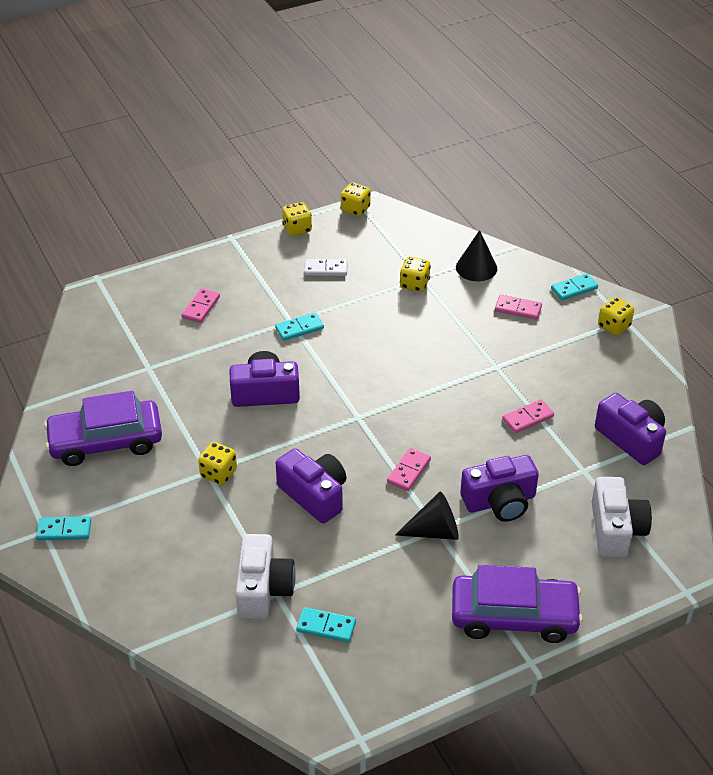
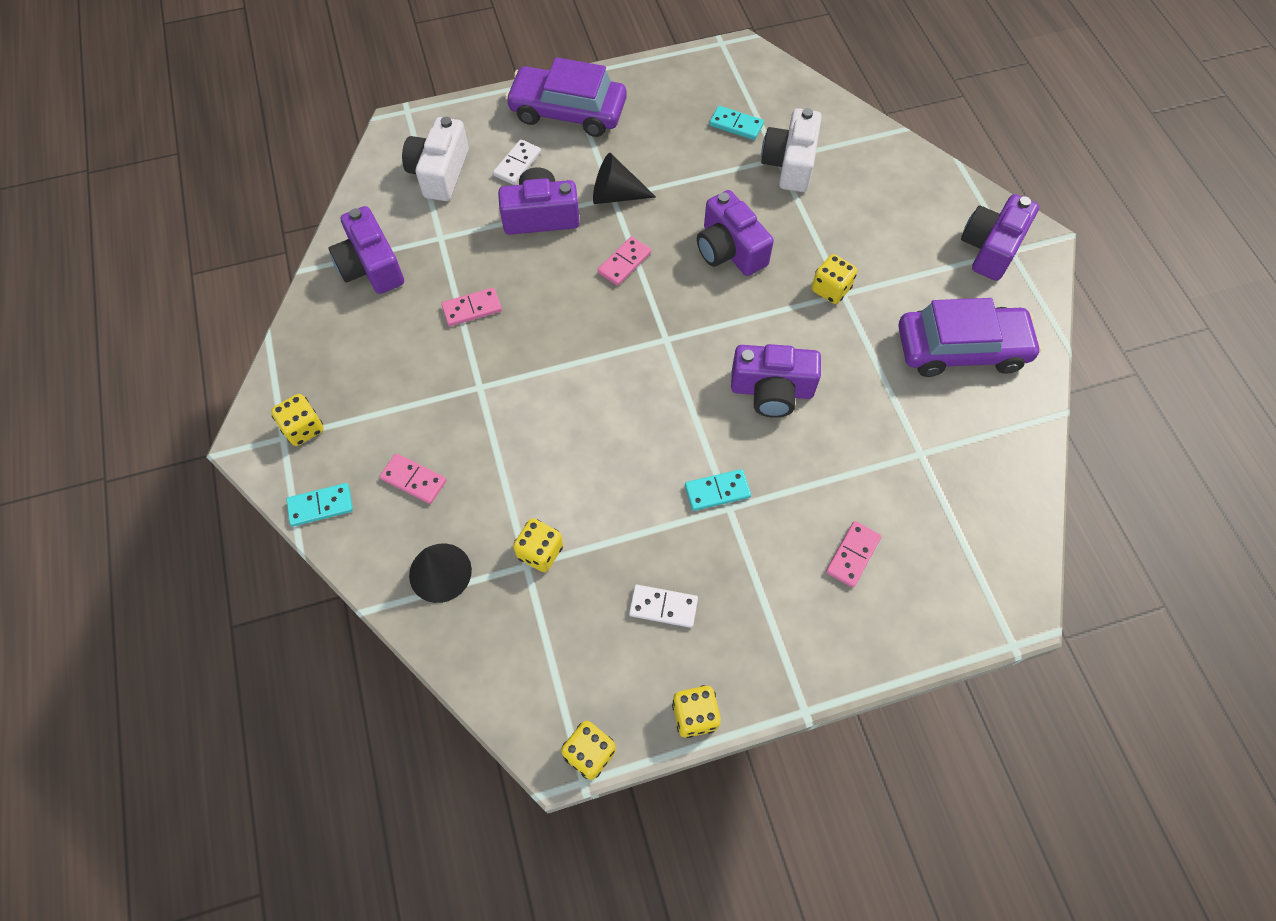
camera: 170 degrees left, 20 degrees up
turquoise domino [36,516,91,540] -> purple camera [961,194,1039,281]
none -> white domino [493,139,541,185]

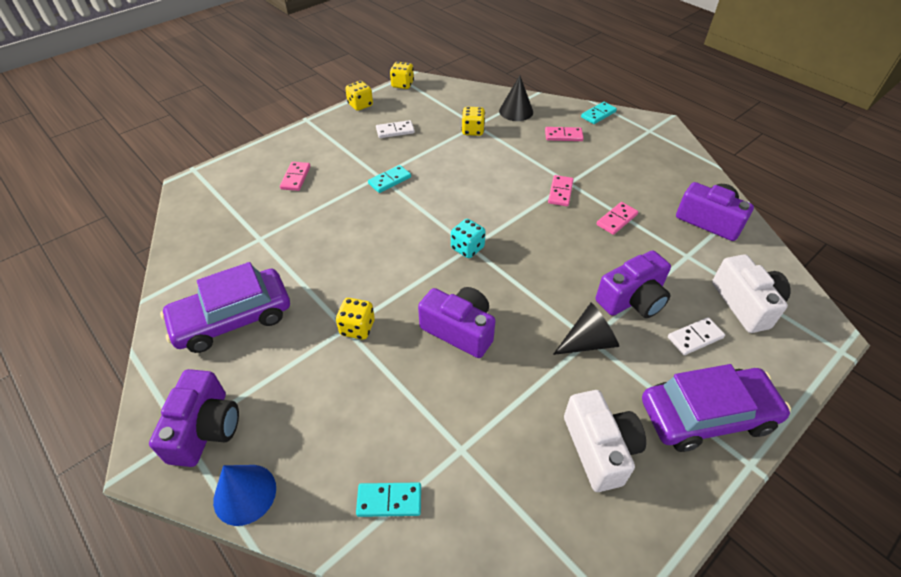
camera: 155 degrees right, 15 degrees down
yellow dice [271,394,324,446] -> none
white domino [493,139,541,185] -> white domino turned 60 degrees clockwise [668,317,725,355]
pink domino [598,237,651,286] -> pink domino moved to [548,175,574,206]
turquoise domino [709,106,764,140] -> turquoise domino moved to [356,482,421,517]
purple camera [731,344,821,418] -> none
white camera [761,108,822,192] -> white camera moved to [564,390,646,492]
none -> blue cone [213,465,276,526]
none -> turquoise dice [451,219,486,258]

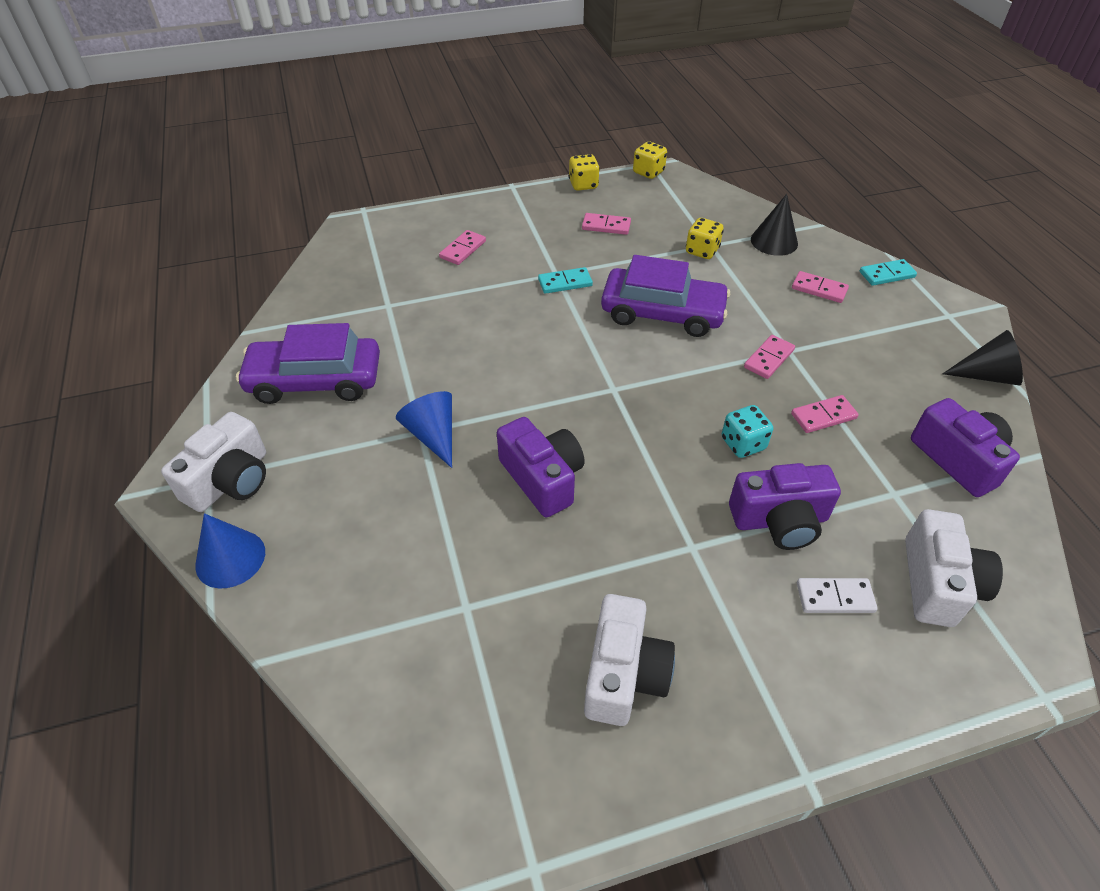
camera: 25 degrees right, 0 degrees up
purple camera [149,369,239,467] -> white camera [161,412,266,512]
yellow dice [336,298,375,340] -> blue cone [396,391,452,468]
turquoise domino [356,482,421,517] -> none
white domino [376,120,415,138] -> pink domino [582,213,631,235]
turquoise dice [451,219,486,258] -> turquoise dice moved to [722,405,773,458]
black cone [553,303,619,355] -> black cone moved to [942,330,1023,386]
purple car [642,364,791,452] -> purple car moved to [601,255,730,337]

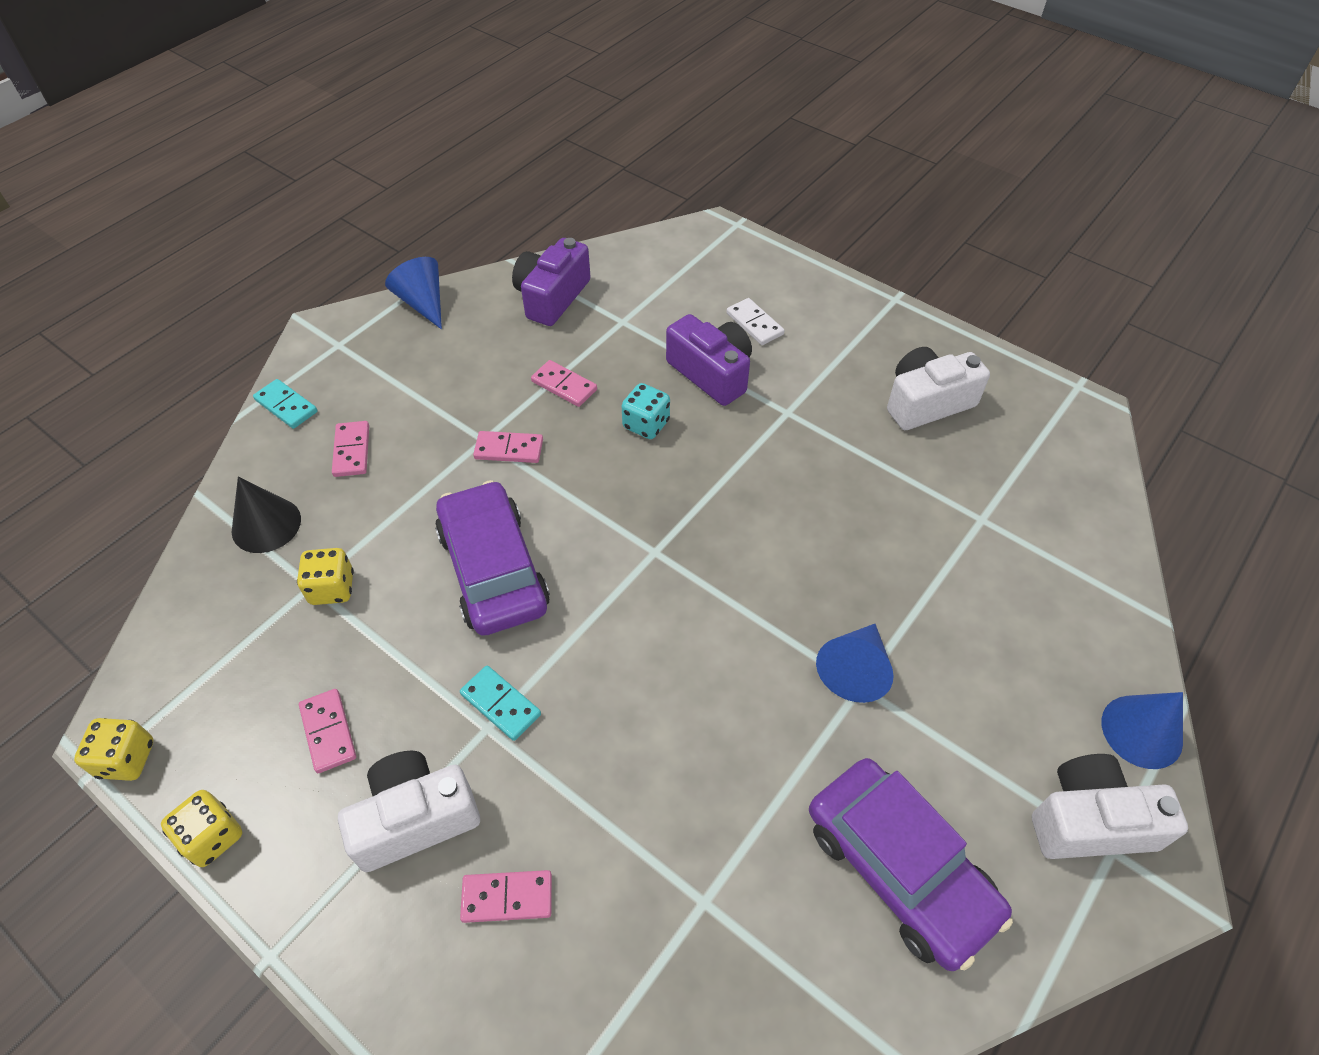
camera: 125 degrees left, 5 degrees up
purple camera [497,417,585,518] -> none
white camera [905,509,1003,627] -> white camera moved to [338,751,480,872]
black cone [942,330,1023,386] -> blue cone [385,257,442,329]

